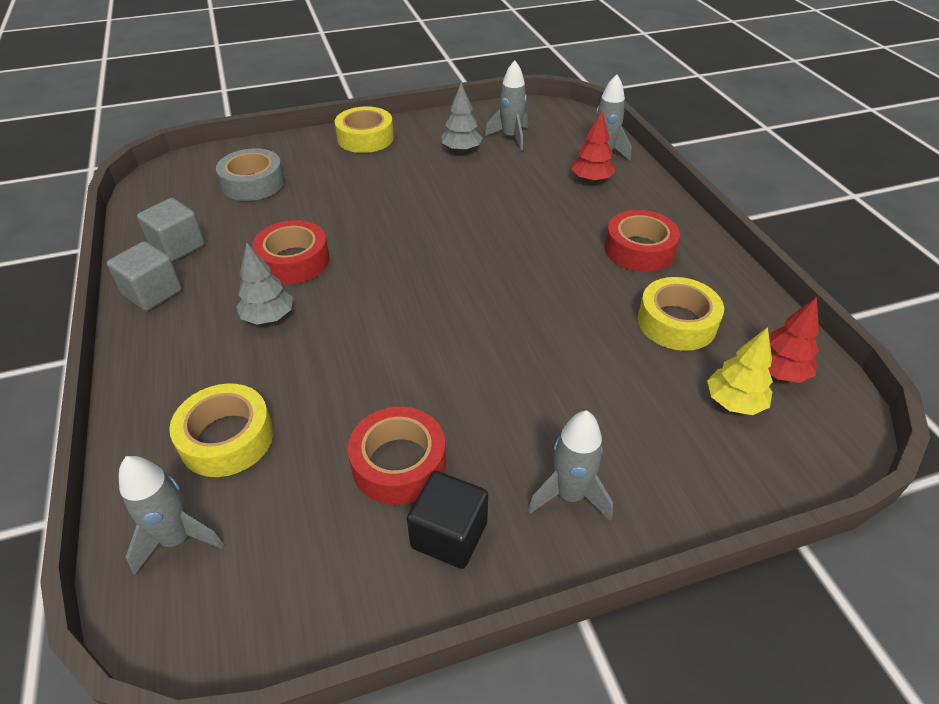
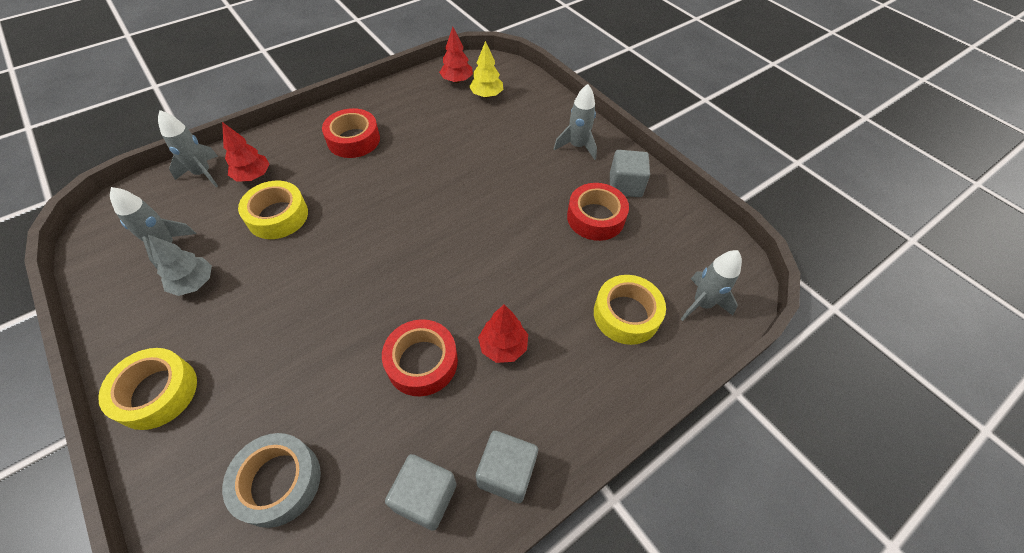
camera: 110 degrees left, 10 degrees up
grey tree [236,243,293,325] -> red tree [478,304,528,363]
black cube [407,471,488,569] -> grey cube [610,150,650,197]
yellow tape [638,277,724,351] -> yellow tape moved to [238,181,308,239]

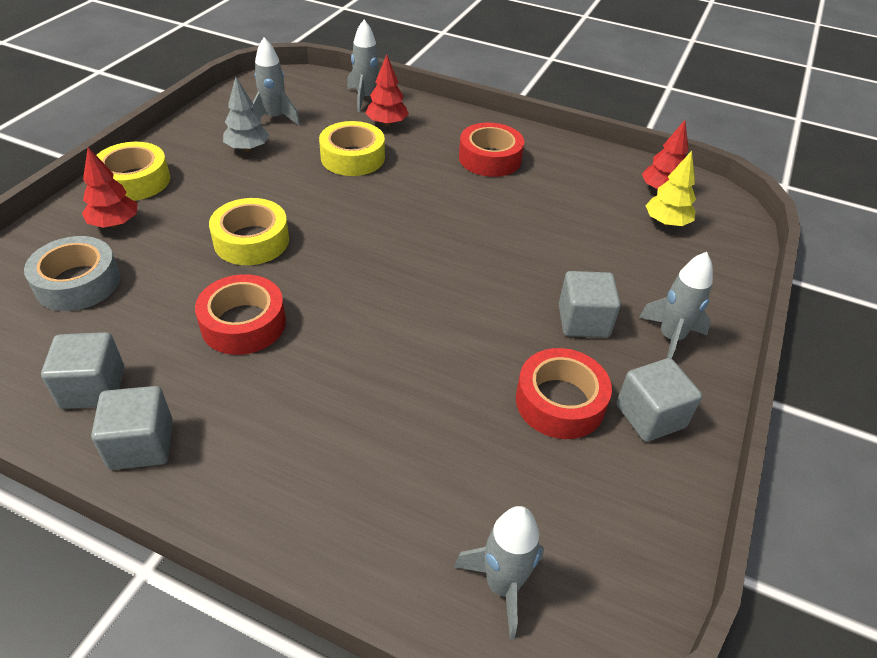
camera: 60 degrees right, 10 degrees down
red tree [478,304,528,363] -> red tree moved to [82,147,138,228]
yellow tape [594,275,666,345] -> yellow tape moved to [209,198,289,265]
none -> grey cube [559,271,621,338]

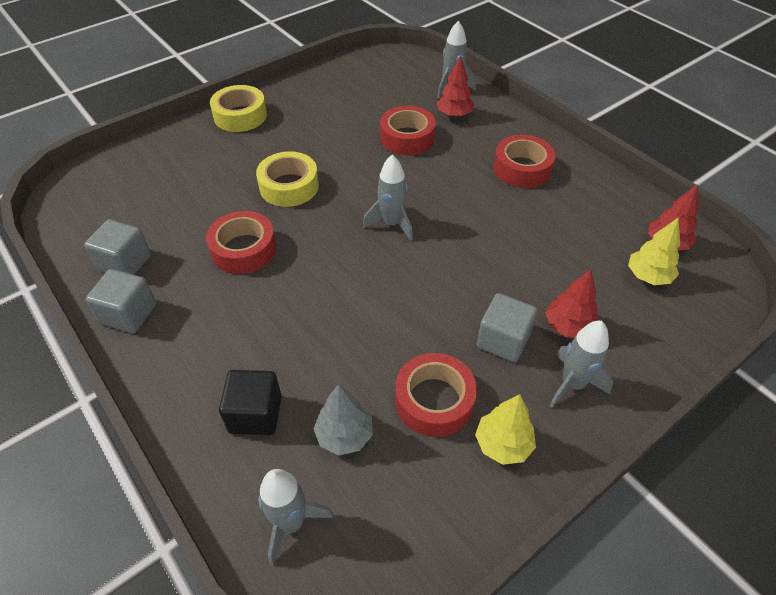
camera: 30 degrees right, 5 degrees up
grey tape [24,236,120,311] -> none
red tree [82,147,138,228] -> red tree moved to [545,270,598,338]
grey tree [223,77,270,152] -> grey tree moved to [313,384,373,455]
grey rocket [252,37,301,126] -> grey rocket moved to [363,154,413,241]
yellow tape [319,121,385,176] -> red tape [380,106,436,155]
grey cube [616,358,702,442] -> yellow tree [475,394,536,465]
none -> black cube [219,370,281,435]

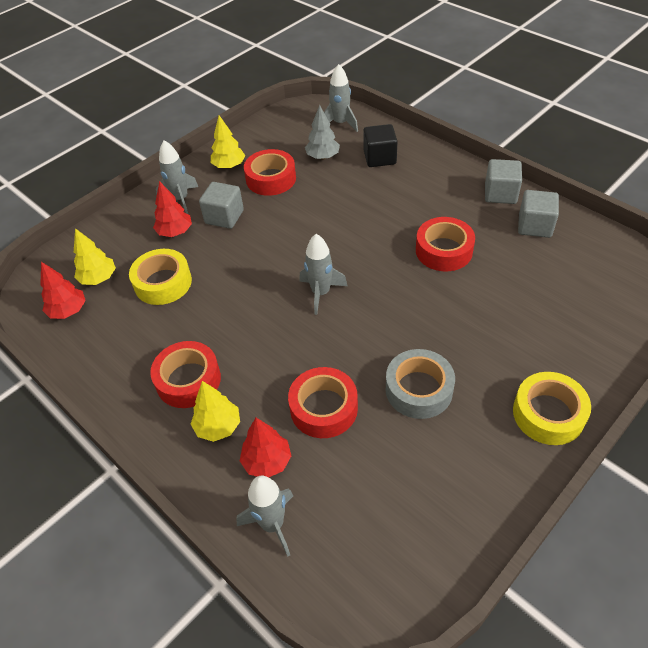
camera: 175 degrees right, 0 degrees up
yellow tape [256,151,319,207] -> yellow tape moved to [129,249,192,305]
none -> yellow tree [191,381,240,442]
none -> grey tape [386,349,455,419]

